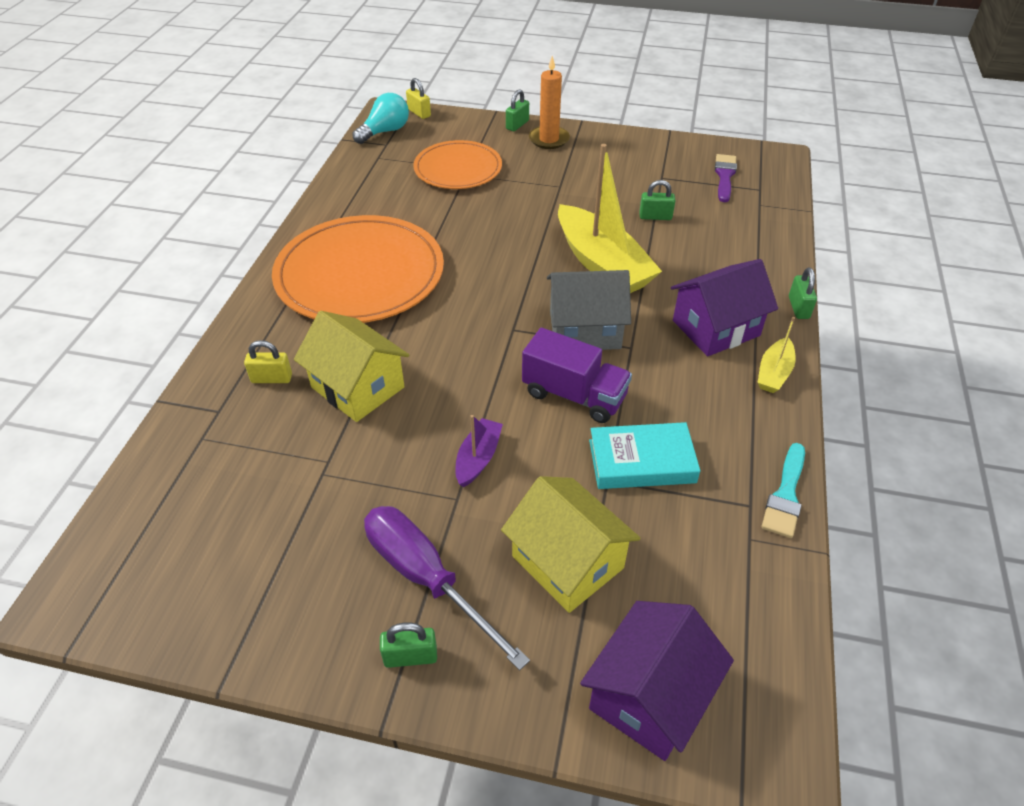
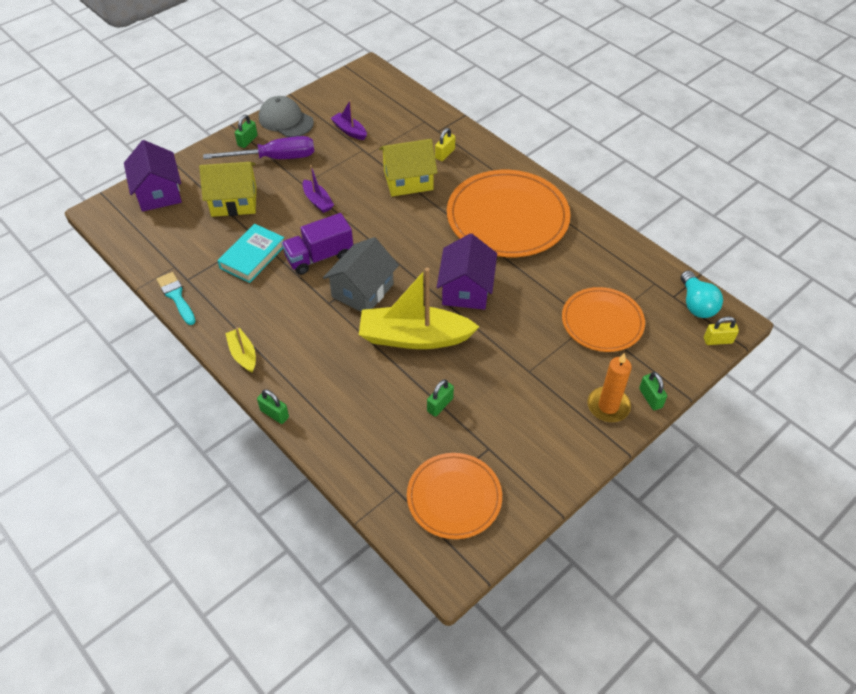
camera: 125 degrees right, 5 degrees up
purple house [671,259,778,356] -> purple house moved to [437,233,497,310]
purple brush [715,154,737,202] -> orange plate [407,453,502,539]
none -> grey cap [259,96,314,137]
none -> purple boat [331,100,367,140]

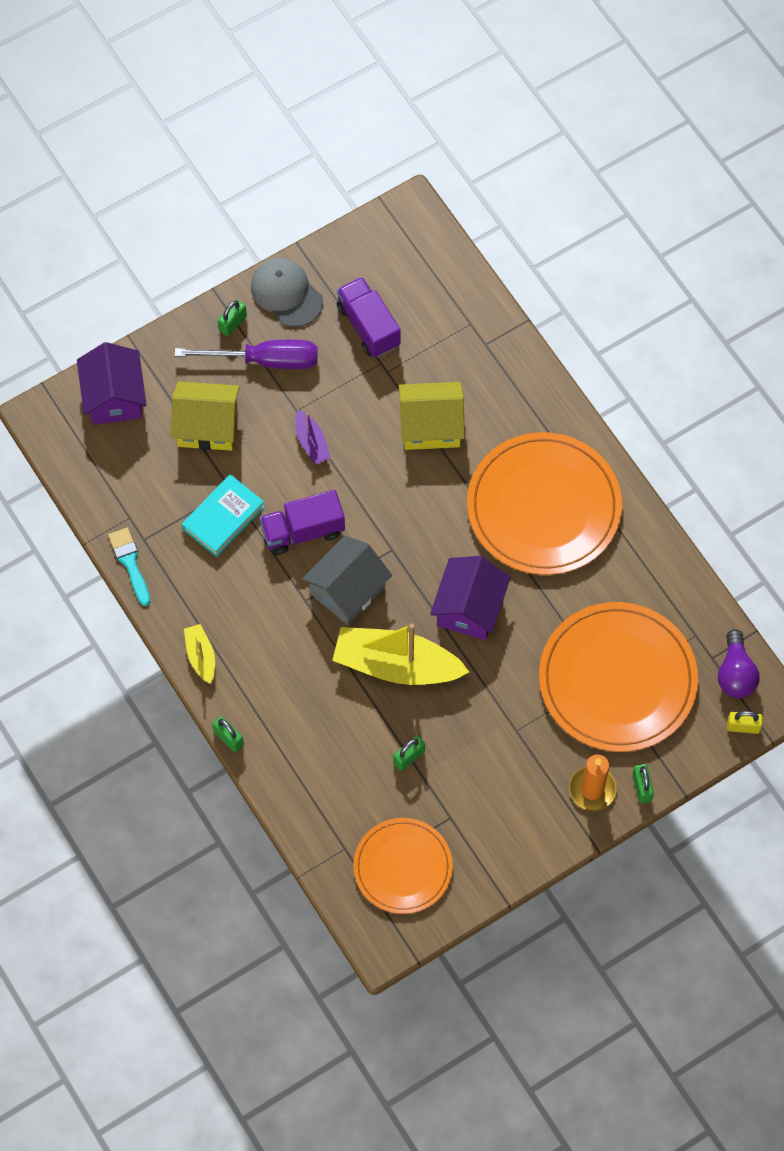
camera: 10 degrees right, 15 degrees up
purple boat [331,100,367,140] -> purple truck [337,277,401,358]
yellow padlock [435,128,455,161] -> none
orange plate [562,287,645,352] -> orange plate [539,602,698,752], size x1.64
turquoise light bulb [681,270,723,318] -> purple light bulb [718,629,760,698]

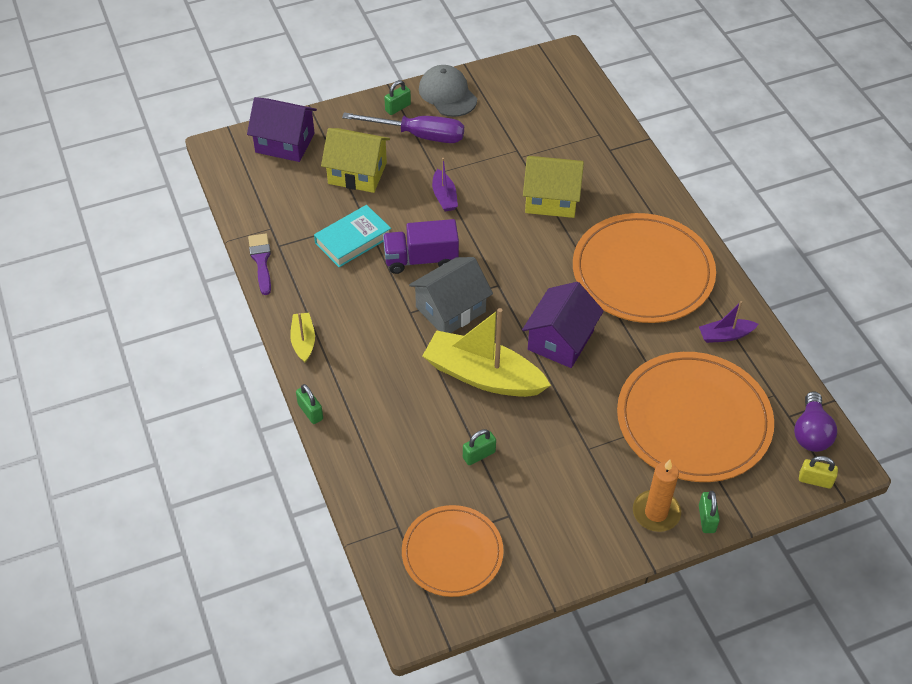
camera: 10 degrees right, 15 degrees down
purple house [77,342,146,425] -> purple house turned 75 degrees counterclockwise [247,97,317,162]
turquoise brush [108,528,150,606] -> purple brush [248,233,271,295]
purple truck [337,277,401,358] -> none
none -> purple boat [699,301,759,343]

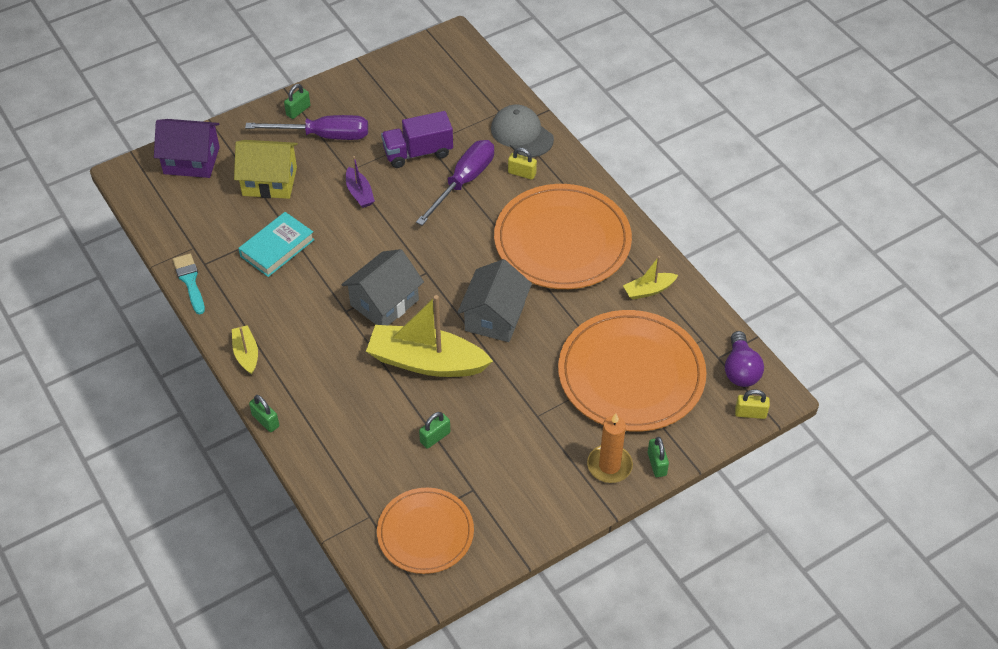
camera: 10 degrees left, 0 degrees up
purple brush [248,233,271,295] -> turquoise brush [173,254,205,314]
purple truck [383,219,459,274] -> purple truck moved to [381,111,453,168]
grey cap [419,65,477,117] -> grey cap moved to [491,104,554,157]
purple house [522,282,604,368] -> grey house [458,259,532,342]
yellow house [523,156,584,218] -> purple screwdriver [416,140,494,226]
purple boat [699,301,759,343] -> yellow boat [623,256,678,300]
none -> yellow padlock [508,148,537,180]

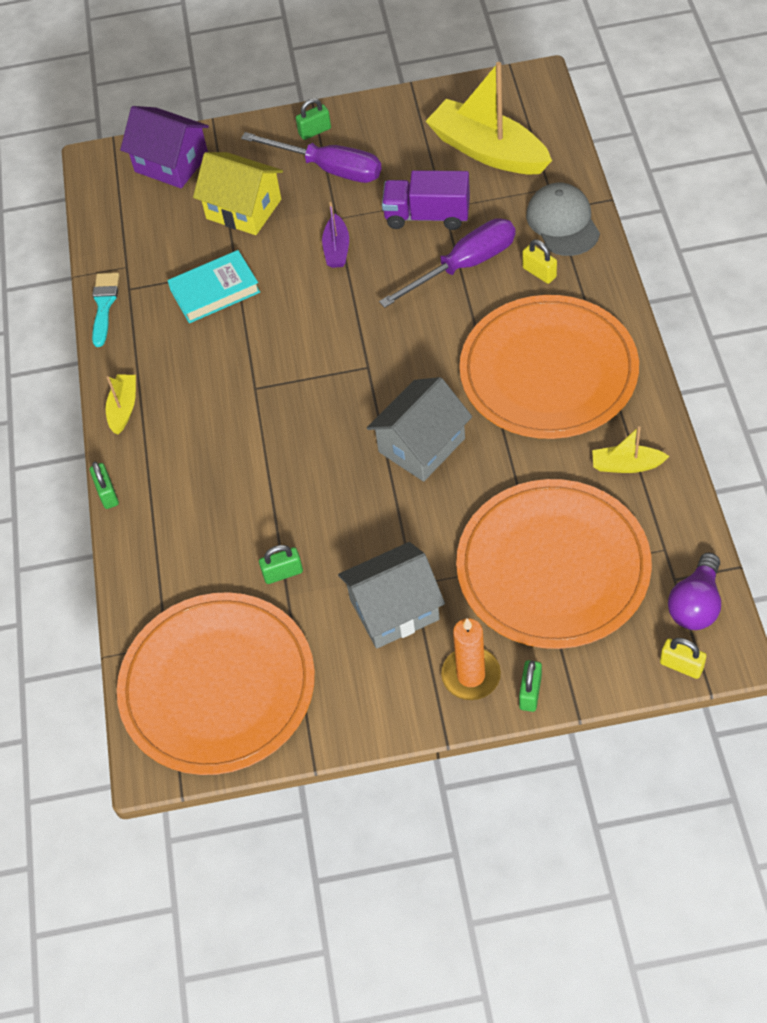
camera: 30 degrees right, 5 degrees up
grey house [341,249,424,325] -> grey house moved to [338,542,445,649]
yellow boat [366,295,493,377] -> yellow boat moved to [426,62,552,174]
orange plate [377,488,474,574] -> orange plate [117,592,315,775], size x1.64

